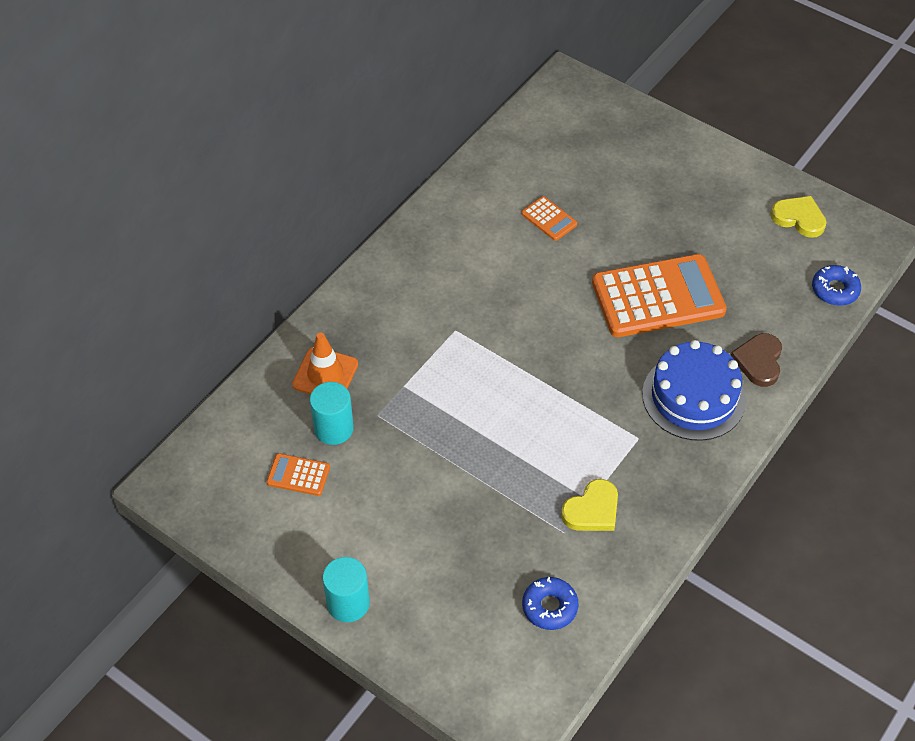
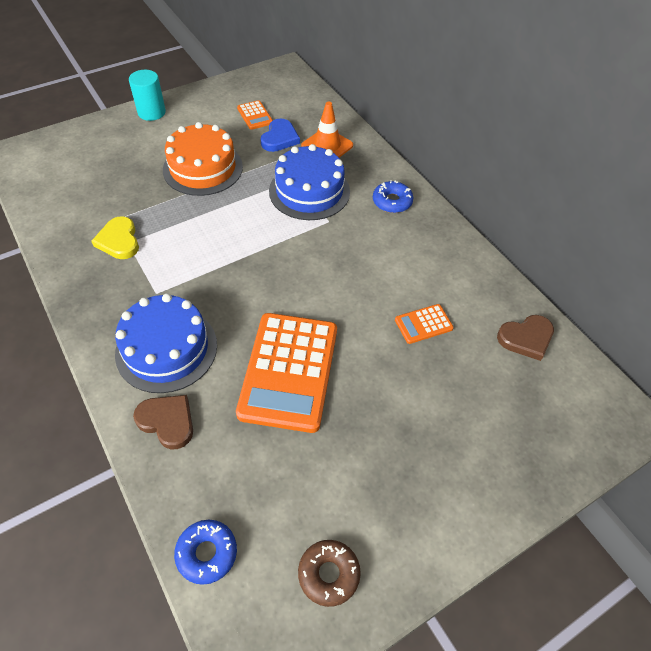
camera: 110 degrees right, 0 degrees up
orange calculator [266,453,330,496] -> orange calculator turned 120 degrees clockwise [237,100,273,130]
turquoise cylinder [310,382,354,445] -> blue heart [261,119,300,152]
blue donut [522,577,578,630] -> blue donut moved to [373,180,413,213]
yellow heart [770,196,827,238] -> brown donut [298,540,361,607]
none -> orange cake [163,122,243,196]
none -> blue cake [269,144,350,220]
none -> brown heart [497,315,554,361]

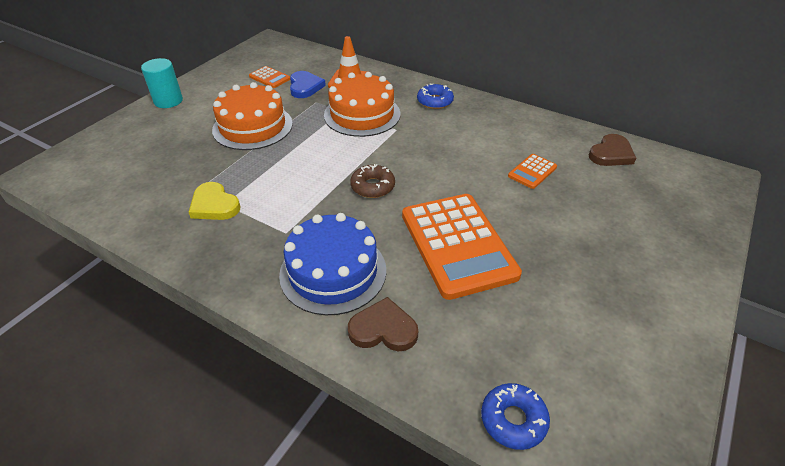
camera: 25 degrees left, 10 degrees down
blue cake [269,144,350,220] -> orange cake [324,72,400,137]
brown donut [298,540,361,607] -> brown donut moved to [350,164,395,198]

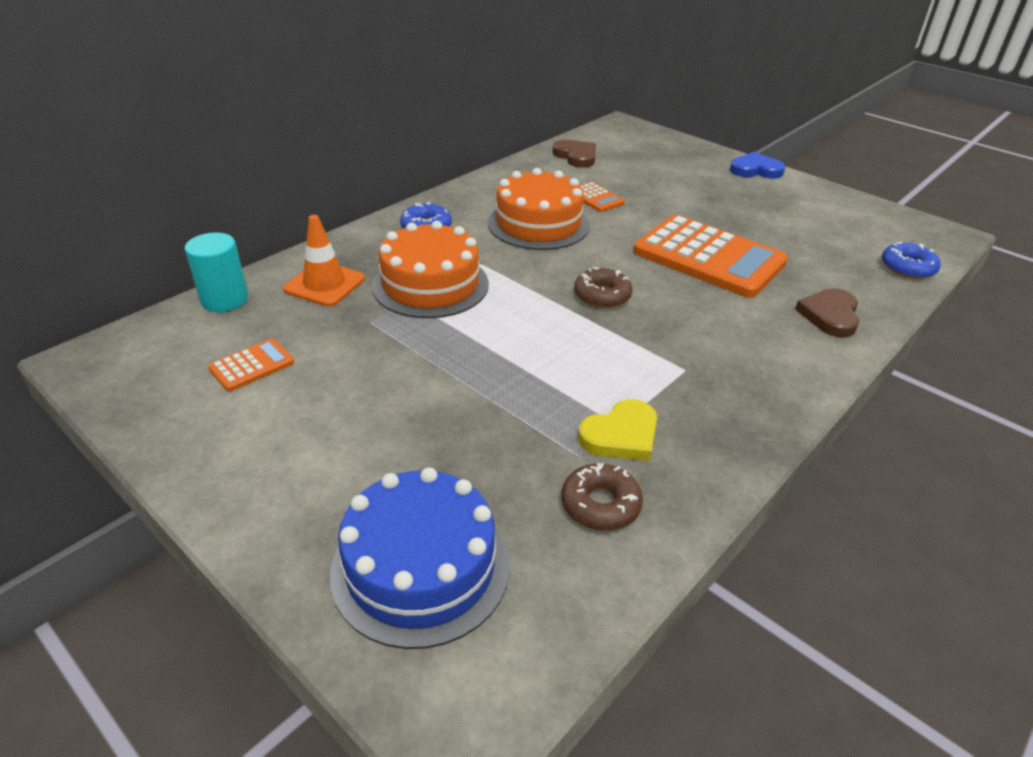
camera: 80 degrees left, 5 degrees down
turquoise cylinder [141,58,183,108] -> turquoise cylinder moved to [185,233,248,312]
orange cake [212,82,293,150] -> orange cake moved to [488,168,590,250]
blue cake [279,213,386,315] -> blue cake moved to [330,467,510,649]
blue heart [290,71,326,98] -> blue heart moved to [730,152,785,179]
orange calculator [402,194,522,300] -> orange calculator turned 45 degrees clockwise [634,215,788,298]
none -> brown donut [561,463,643,531]

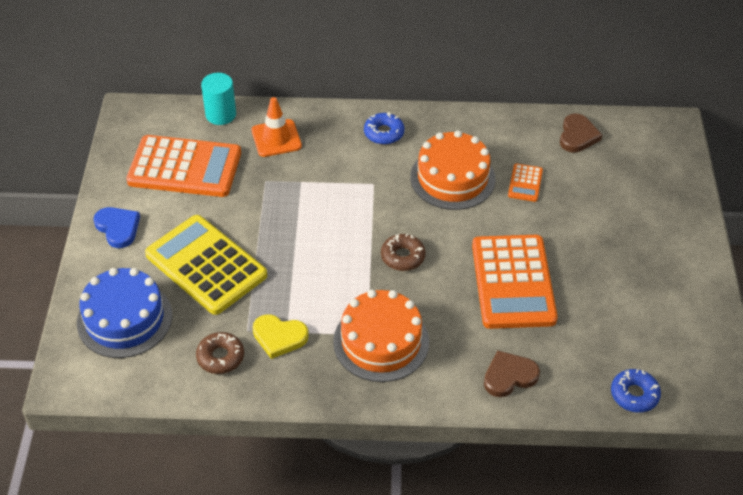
camera: 50 degrees right, 10 degrees up
orange calculator [208,339,294,391] -> orange calculator [126,135,241,197], size x2.29
orange cake [372,221,489,318] -> orange cake moved to [333,290,429,382]
blue heart [730,152,785,179] -> blue heart moved to [93,207,140,248]
none -> yellow calculator [145,215,267,315]

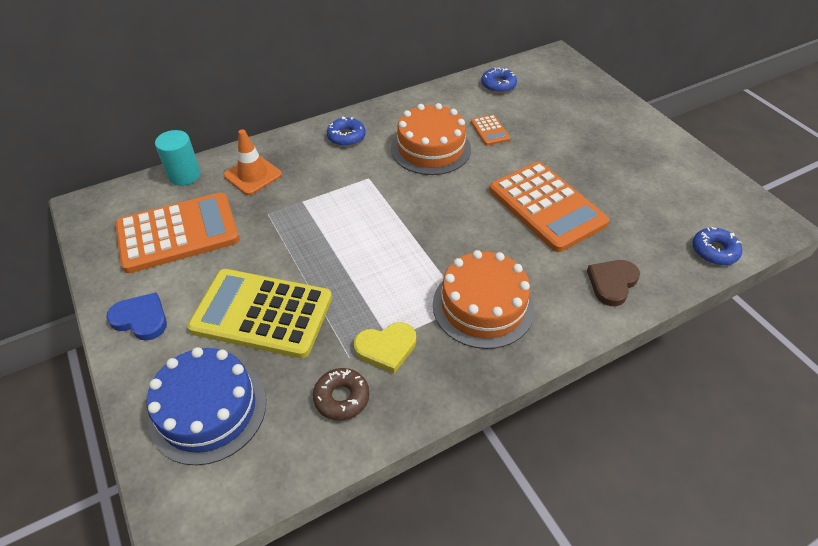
camera: 30 degrees left, 0 degrees up
brown donut [381,234,426,271] -> none
brown heart [560,114,602,153] -> blue donut [481,67,517,93]

